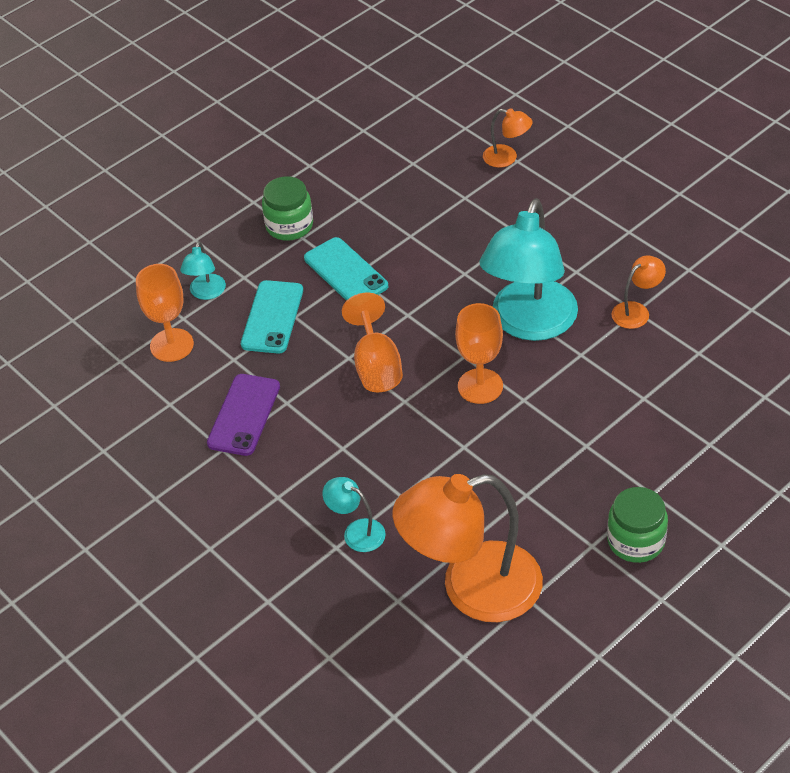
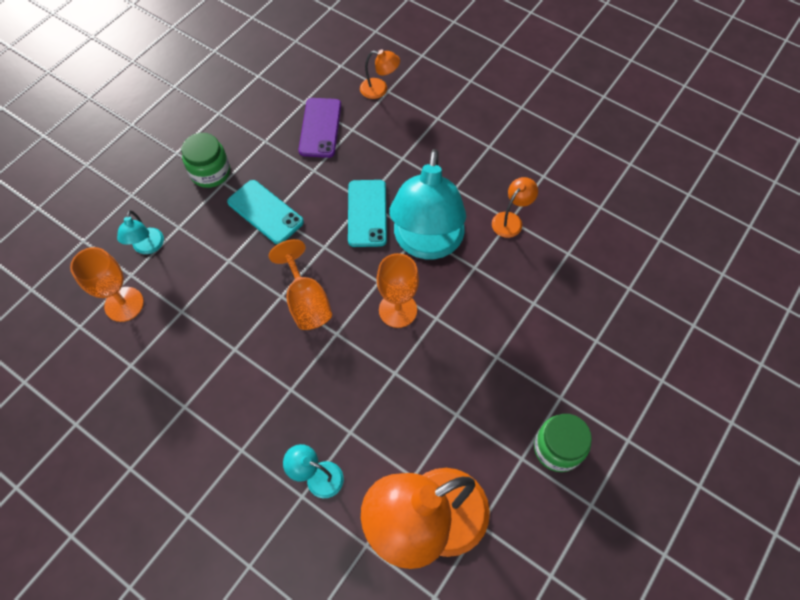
camera: 15 degrees left, 15 degrees up
purple phone [207,374,280,456] -> purple phone moved to [298,98,341,158]
turquoise phone [241,280,303,353] -> turquoise phone moved to [348,180,387,247]

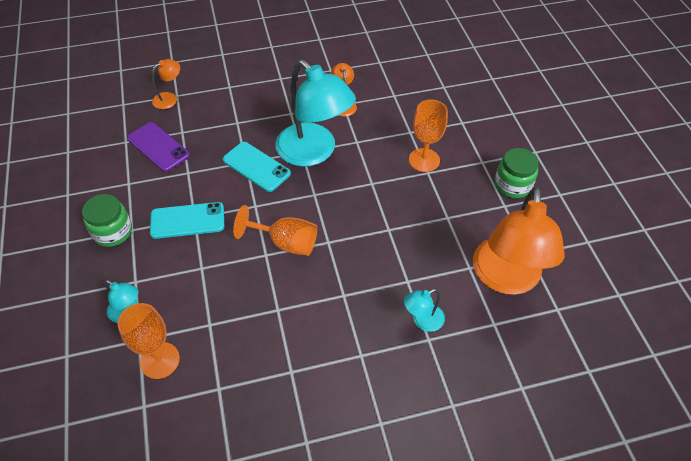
camera: 50 degrees left, 10 degrees down
orange goblet [377,253,419,328] -> orange goblet moved to [409,99,448,172]

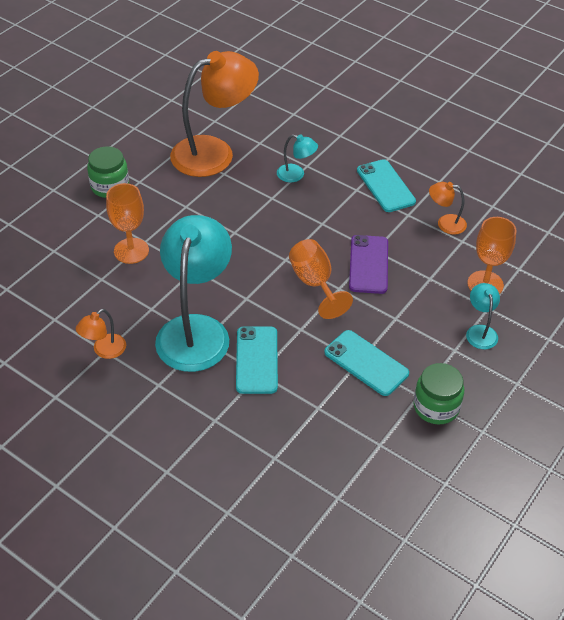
camera: 130 degrees left, 5 degrees down
purple phone [127,122,190,172] -> purple phone moved to [349,235,388,294]
orange lamp [152,59,180,109] -> orange lamp moved to [429,182,467,235]
none -> turquoise phone [357,159,416,212]

